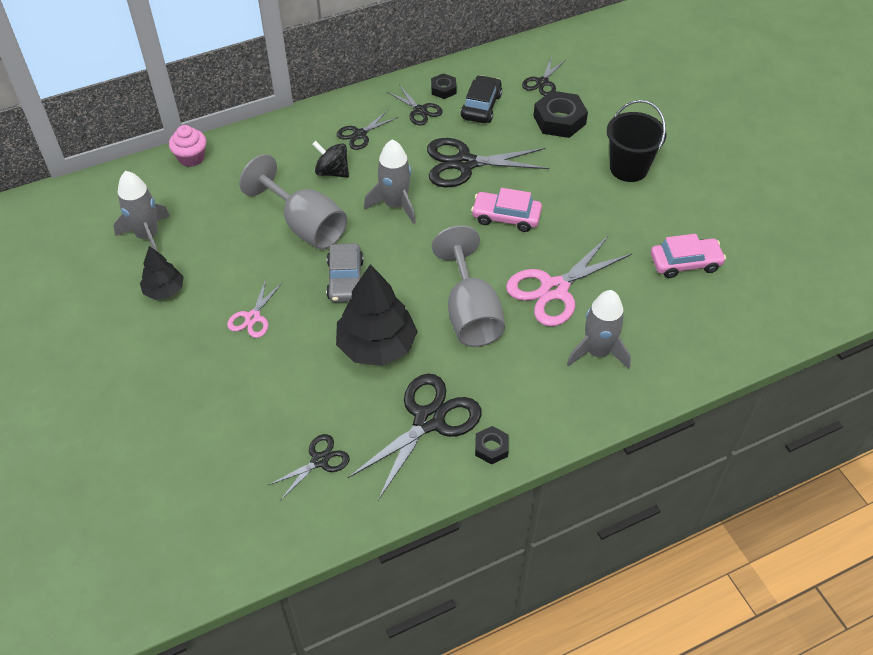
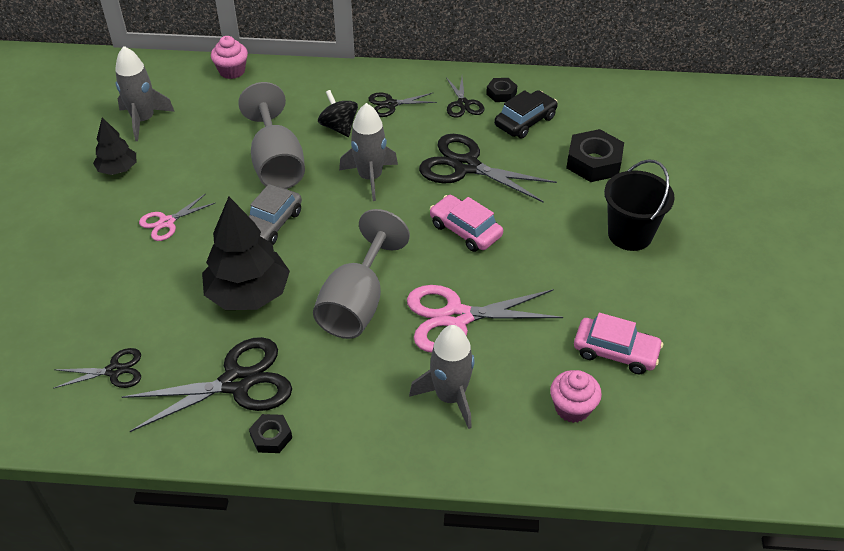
camera: 30 degrees right, 5 degrees down
black scissors [522,57,565,96] -> none
none -> pink cupcake [550,370,602,423]

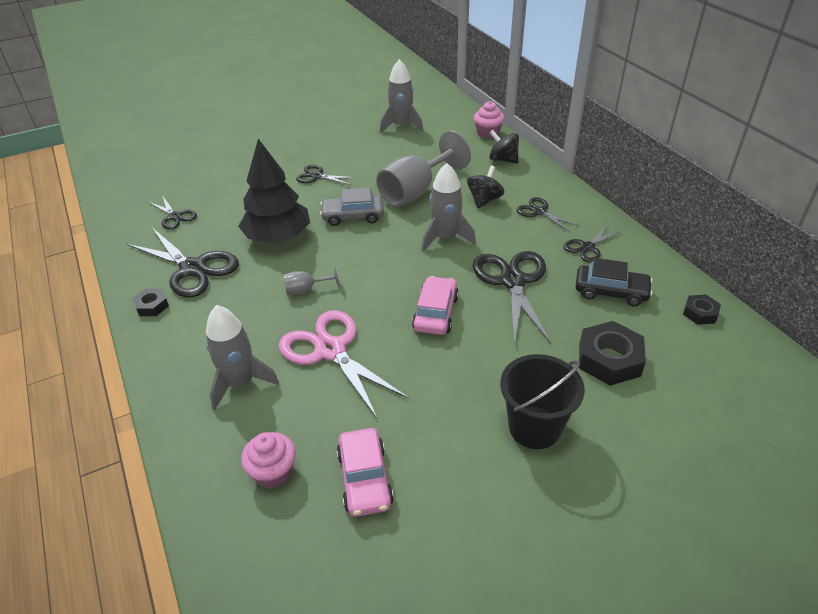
camera: 60 degrees right, 5 degrees down
black tree [93,118,136,175] -> none
pink scissors [139,194,215,241] -> black scissors [296,165,357,185]
grey goblet [313,209,410,339] -> grey goblet [283,265,340,295], size x0.46
black nut [486,78,517,102] -> black nut moved to [683,295,721,325]
none -> black spinning top [489,130,519,164]

